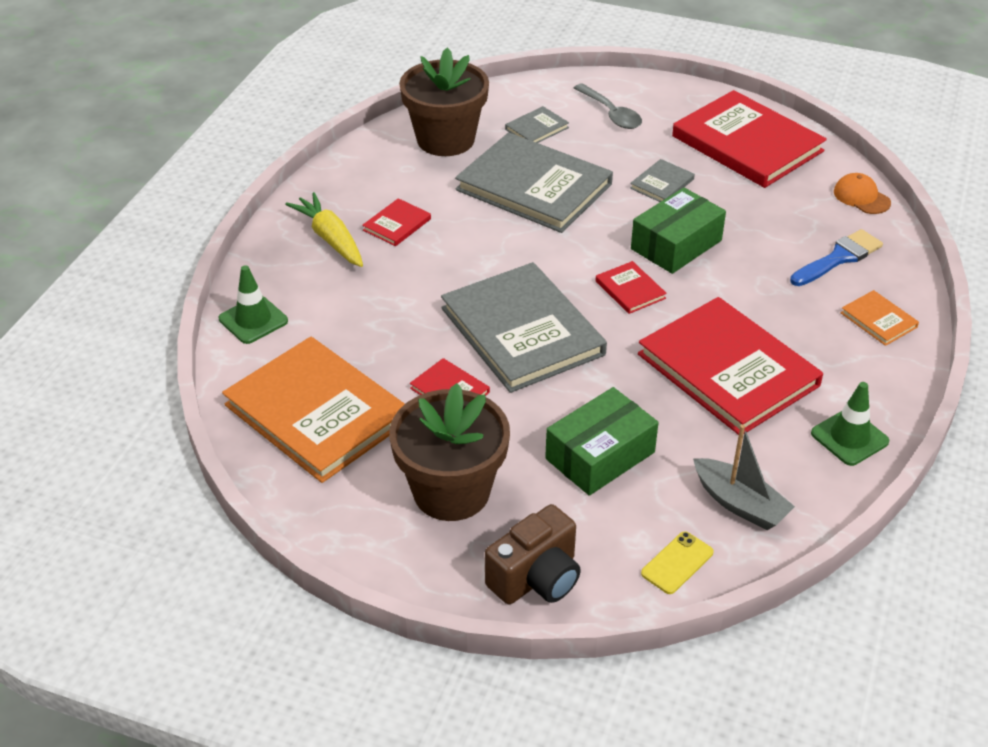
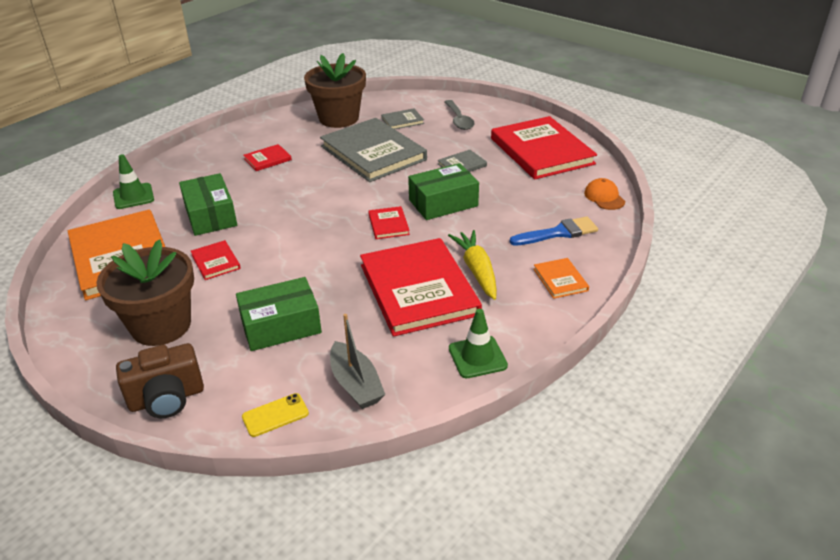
camera: 20 degrees right, 5 degrees down
yellow carrot [285,192,363,267] -> yellow carrot moved to [448,230,497,300]
grey book [441,262,607,393] -> none
none -> green box [179,173,237,236]

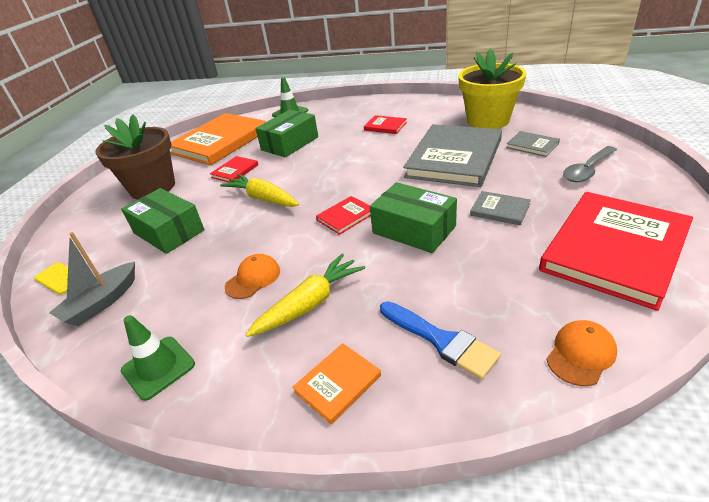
camera: 65 degrees right, 0 degrees up
brown camera [116,343,204,418] -> none
brown flower pot [304,53,366,128] -> yellow flower pot [458,48,526,129]
red book [360,238,482,337] -> orange cap [225,254,280,299]
none -> yellow carrot [220,174,299,207]

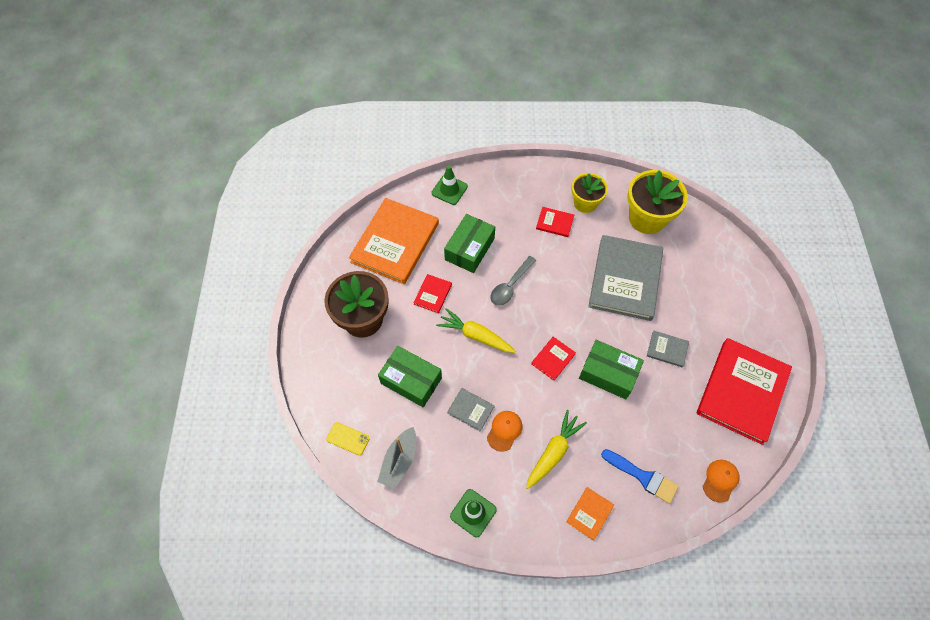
camera: 15 degrees left, 25 degrees up
grey book [506,131,560,157] -> grey book moved to [447,388,494,432]
grey spoon [563,146,617,182] -> grey spoon moved to [491,256,537,306]
none -> yellow flower pot [572,173,608,213]

